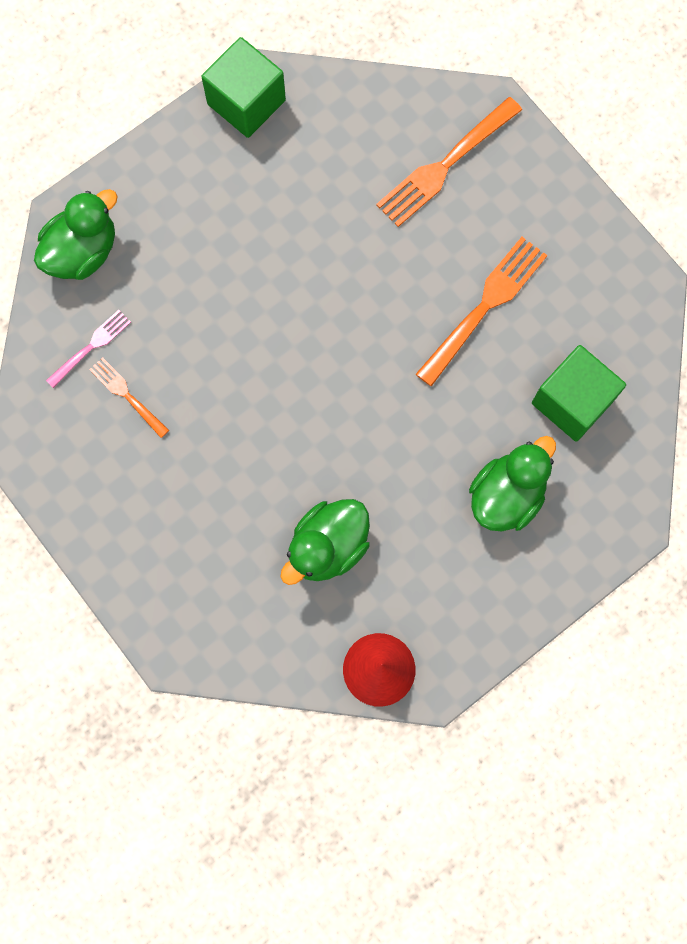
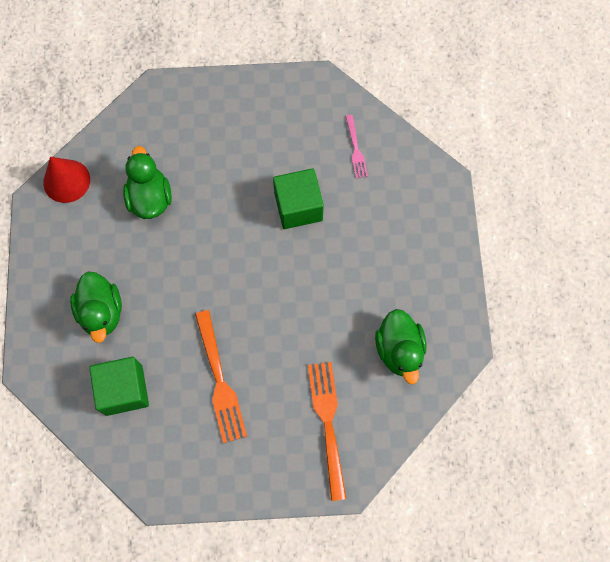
camera: 125 degrees right, 5 degrees down
green duck [34,189,118,280] -> green duck moved to [375,309,427,384]
orange fork [89,357,169,438] -> none
green cube [201,37,286,138] -> green cube moved to [273,168,324,229]

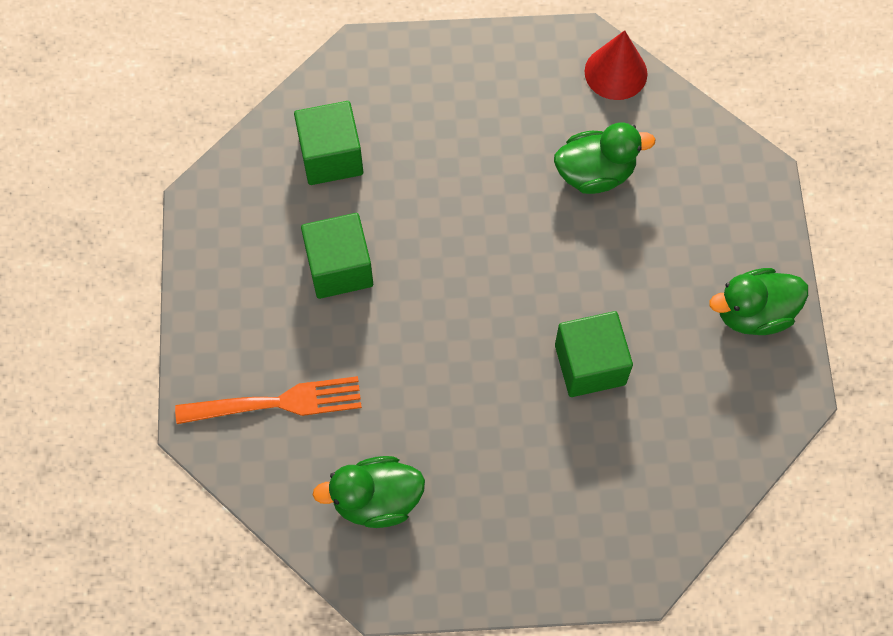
camera: 90 degrees right, 5 degrees down
green duck [70,272,122,343] -> green duck moved to [709,268,808,335]
orange fork [195,310,247,443] -> green cube [301,213,373,299]
pink fork [345,115,368,178] -> none

